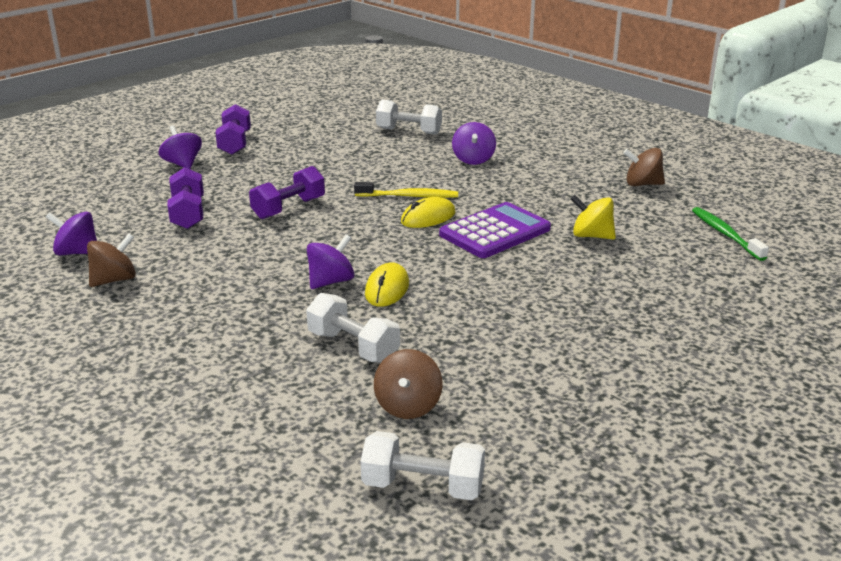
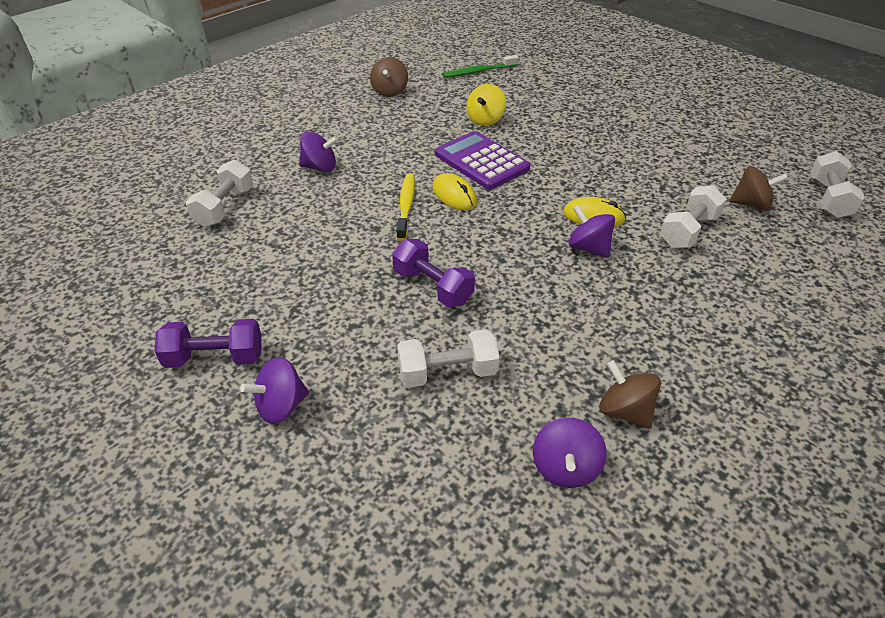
camera: 90 degrees left, 15 degrees up
purple dumbbell [167,167,204,229] -> white dumbbell [397,329,500,388]

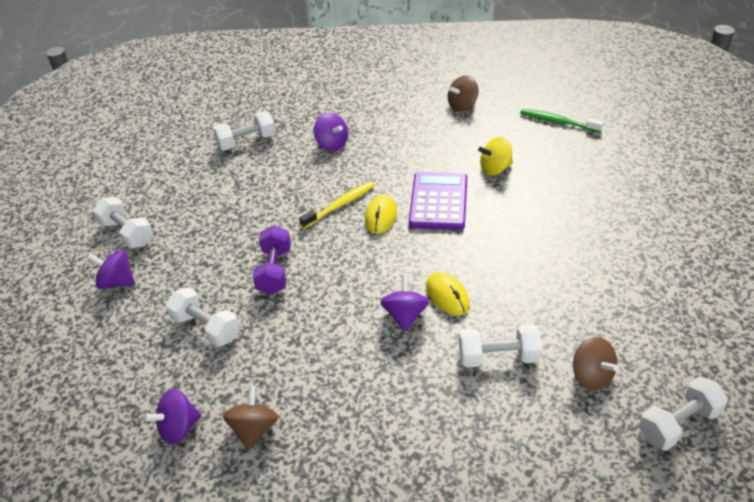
camera: 50 degrees right, 0 degrees up
purple dumbbell [155,319,262,368] -> white dumbbell [93,197,153,248]

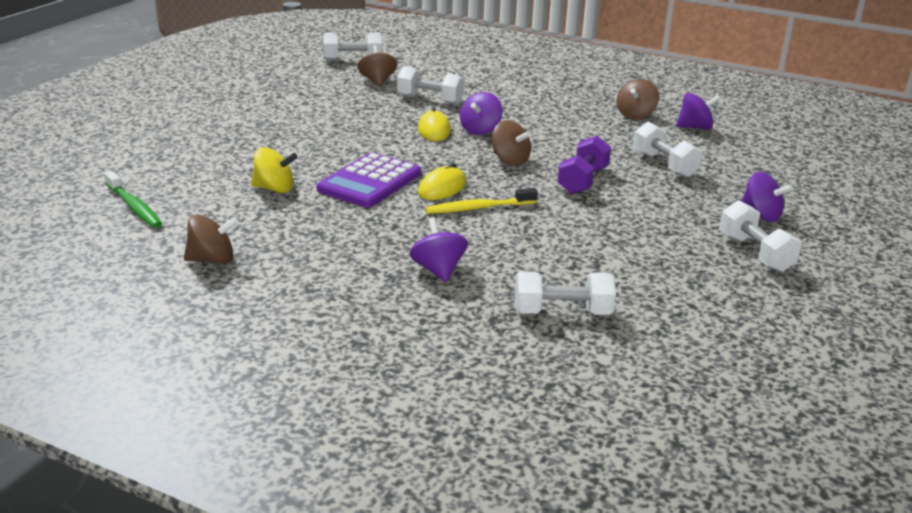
camera: 160 degrees left, 15 degrees down
none -> brown spinning top [492,120,531,166]

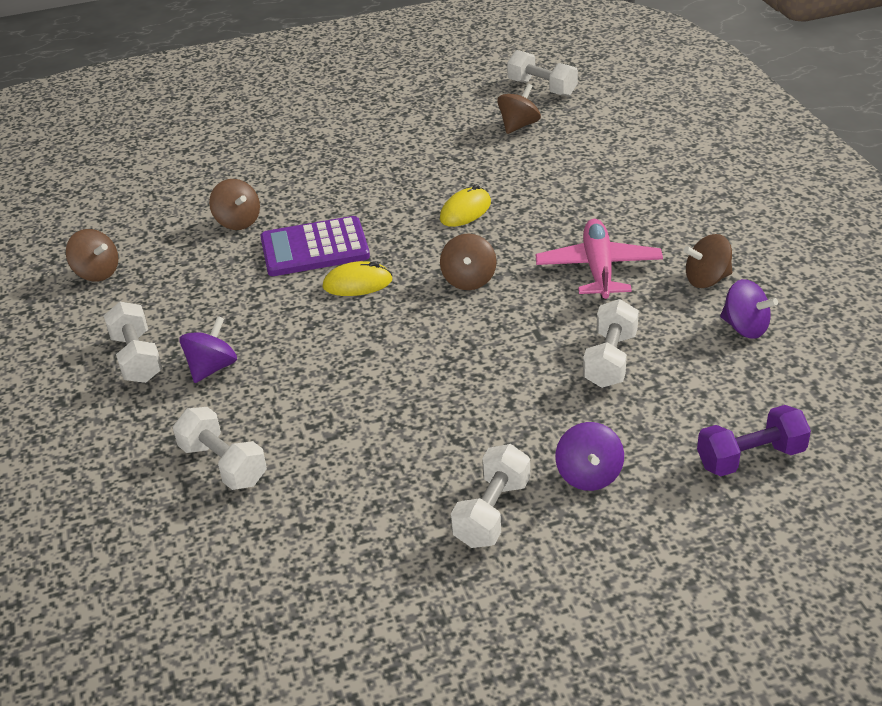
camera: 50 degrees right, 10 degrees up
green toothbrush [104,171,162,228] -> none
yellow spinning top [251,147,298,193] -> brown spinning top [209,179,260,230]
white dumbbell [397,66,464,105] -> white dumbbell moved to [103,302,163,383]
yellow toothbrush [425,188,538,214] -> none
purple spinning top [460,92,503,135] -> none
purple dumbbell [557,136,611,194] -> purple dumbbell moved to [697,405,811,476]
none -> pink plane [536,219,663,300]

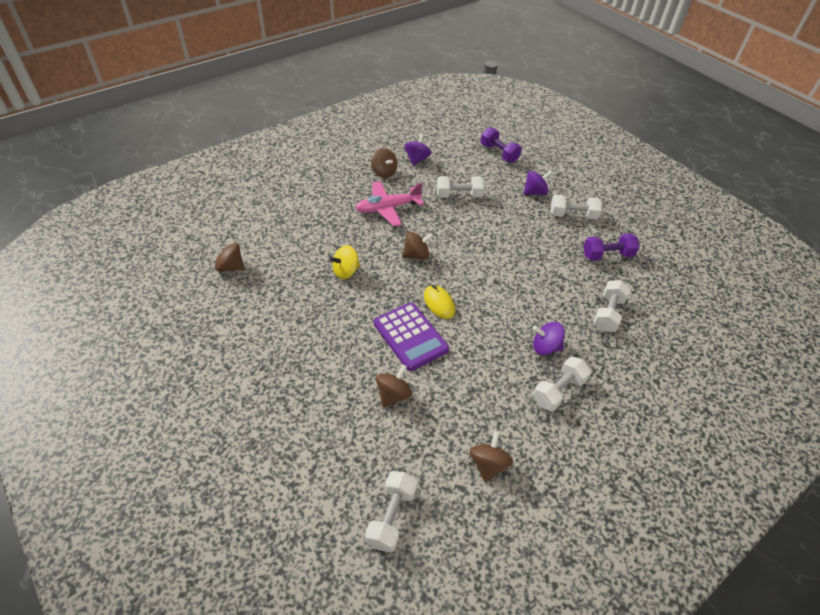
camera: 115 degrees left, 10 degrees up
yellow mouse [440,184,491,227] -> yellow spinning top [329,245,360,279]
white dumbbell [507,50,578,96] -> white dumbbell moved to [365,471,417,553]
none -> purple dumbbell [583,233,640,261]

